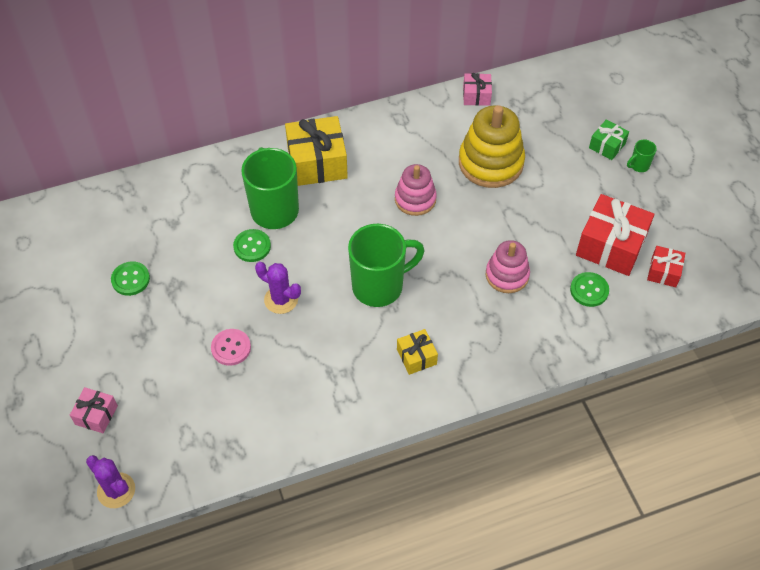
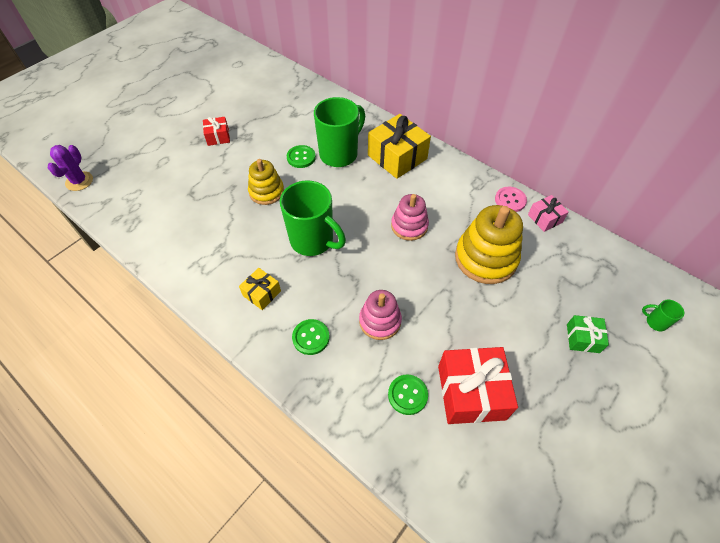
camera: 60 degrees right, 0 degrees up
pink gift [70,387,118,433] -> none
green button [111,261,150,296] -> green button moved to [292,319,329,355]
pink button [211,329,251,366] -> pink button moved to [495,187,527,212]
purple cactus [255,262,301,314] -> yellow stacking toy [248,159,284,205]
green mug [627,139,657,172] -> green mug moved to [642,300,684,331]
red gift [647,246,685,287] -> red gift moved to [203,117,230,146]

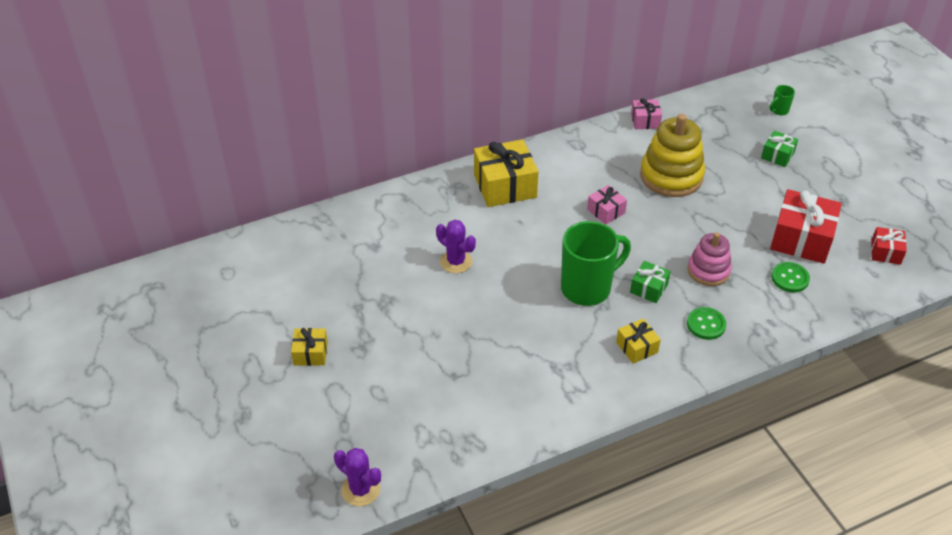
camera: 65 degrees left, 10 degrees down
red gift [203,117,230,146] -> red gift moved to [871,227,907,265]
yellow stacking toy [248,159,284,205] -> none
green button [287,145,316,168] -> purple cactus [436,220,476,273]
green mug [314,97,365,167] -> none
pink stacking toy [391,194,429,241] -> pink gift [587,185,627,225]
pink button [495,187,527,212] -> none
none -> yellow gift [291,328,328,366]
none -> green gift [630,261,671,303]

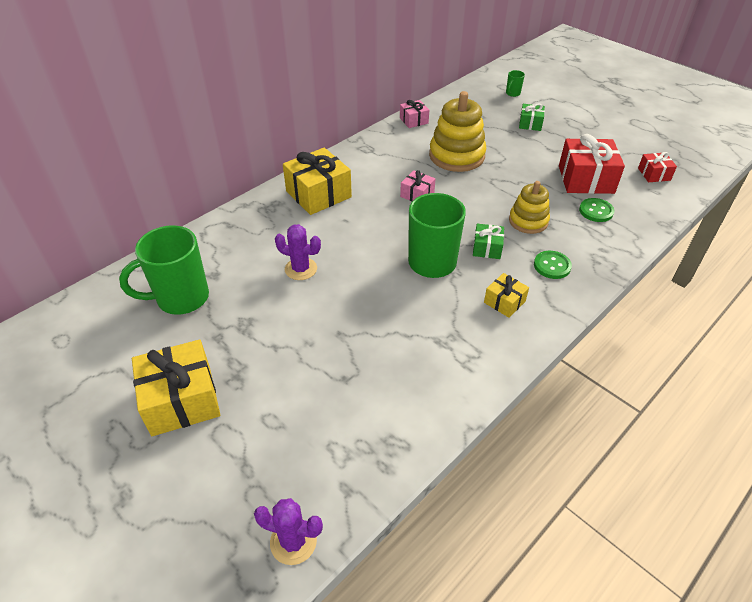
camera: 20 degrees left, 0 degrees up
yellow gift [291,328,328,366] -> yellow gift [132,339,220,436], size x1.91
pink stacking toy [687,232,732,286] -> yellow stacking toy [509,181,550,234]
none -> green mug [119,225,209,315]

